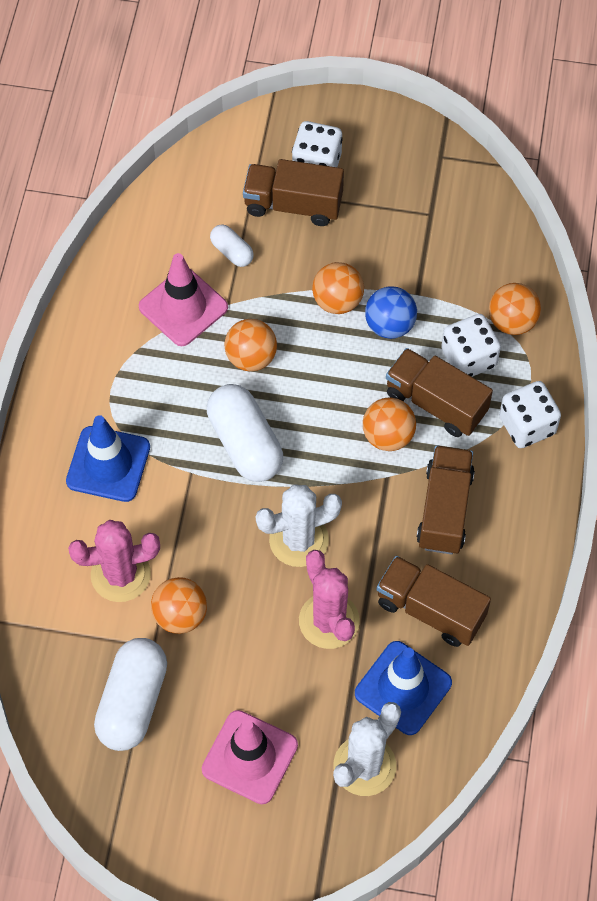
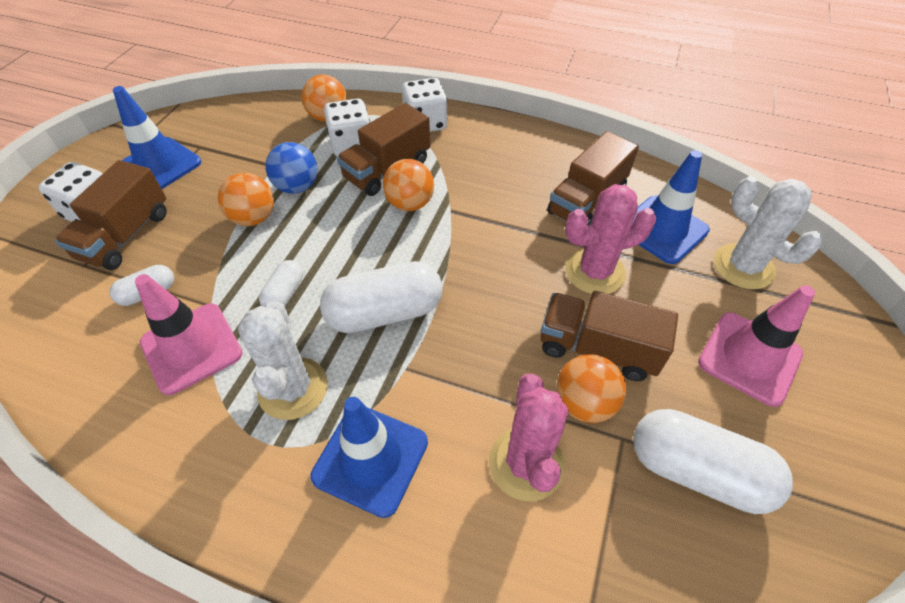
camera: 80 degrees left, 10 degrees down
orange ball [224,319,277,371] -> white capsule [259,260,303,307]
white cactus [256,484,342,567] -> white cactus moved to [238,300,328,420]
brown truck [417,445,475,555] -> brown truck moved to [541,291,678,381]
none -> blue traffic cone [113,86,201,189]

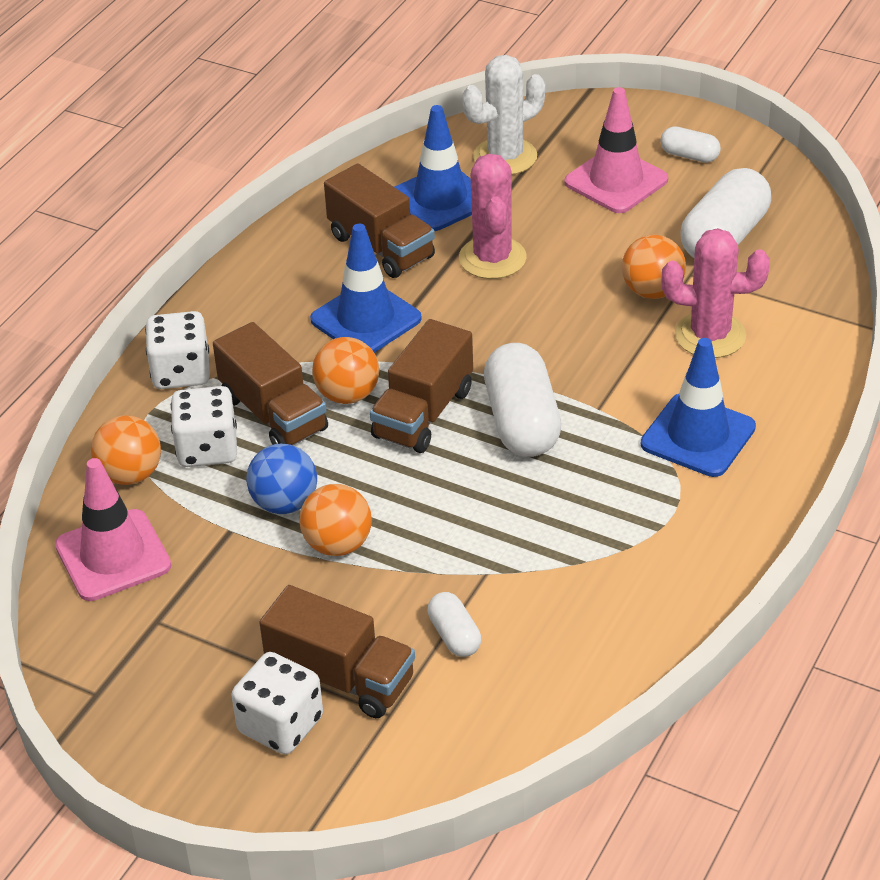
camera: 80 degrees left, 10 degrees down
blue traffic cone [113,86,201,189] -> blue traffic cone moved to [310,224,422,353]
pink traffic cone [135,274,243,395] -> pink traffic cone moved to [55,458,171,601]
white cactus [238,300,328,420] -> none
white capsule [259,260,303,307] -> white capsule moved to [661,126,721,163]
brown truck [541,291,678,381] -> brown truck moved to [370,319,473,453]

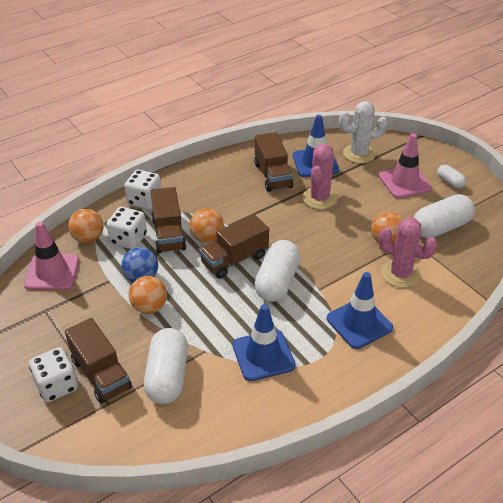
camera: 25 degrees right, 0 degrees up
blue traffic cone [310,224,422,353] -> blue traffic cone moved to [232,304,296,381]
white capsule [427,592,481,657] -> white capsule [144,328,188,404], size x1.96

